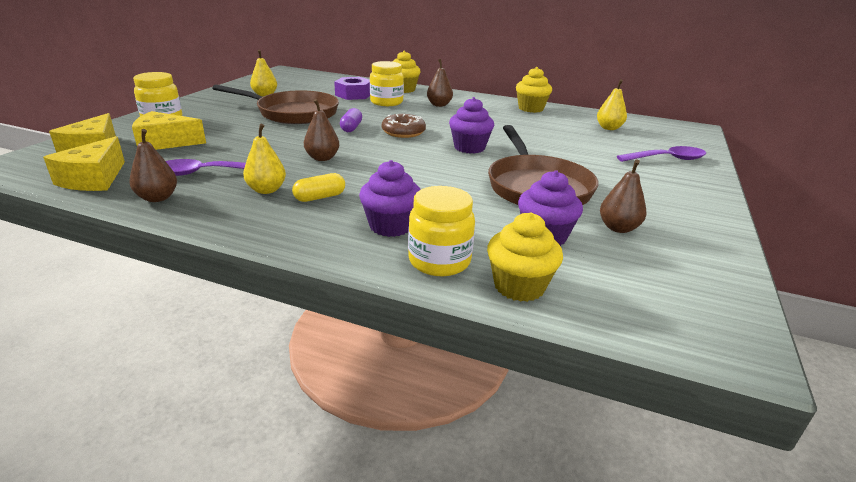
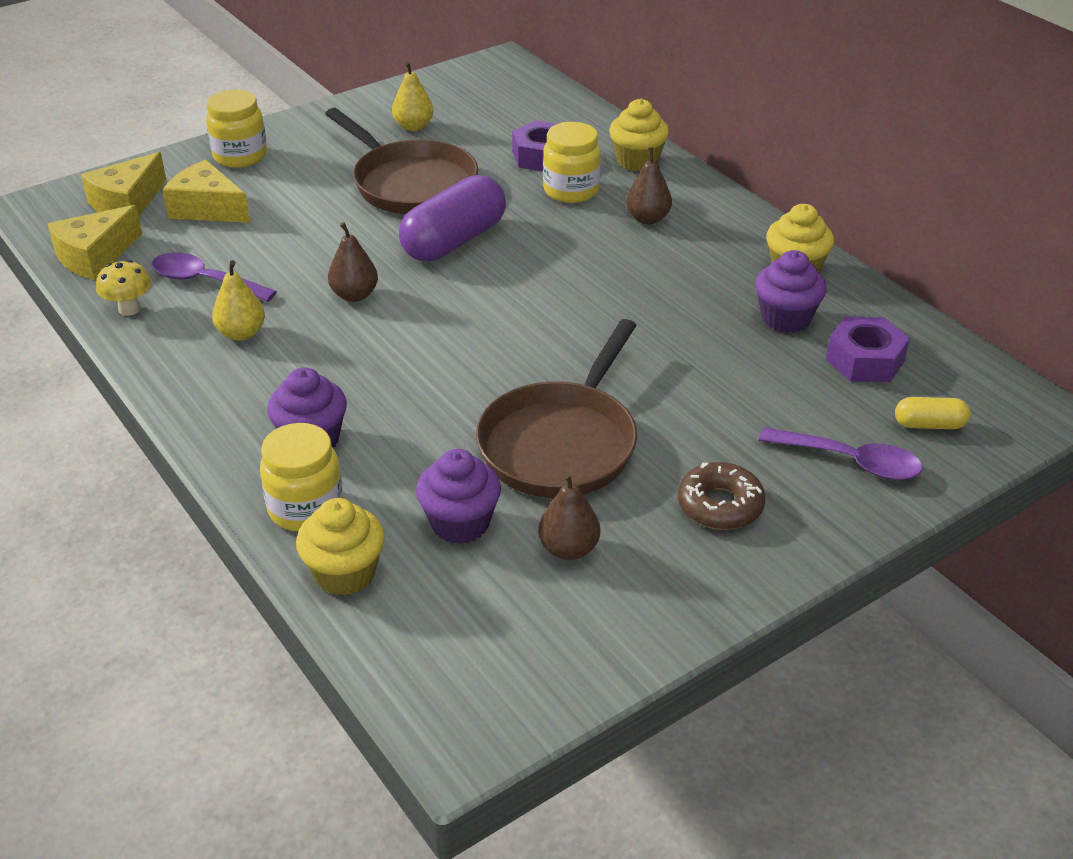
camera: 35 degrees right, 10 degrees up
brown pear [129,129,177,202] -> yellow mushroom [96,260,151,316]
yellow capsule [292,173,345,202] -> yellow capsule moved to [895,397,970,429]
purple capsule [340,108,362,132] -> purple capsule [399,175,506,261], size x2.10
brown donut [382,114,426,138] -> brown donut moved to [678,462,765,530]
purple cupcake [449,97,494,154] -> purple cupcake moved to [755,250,827,333]
yellow pear [597,79,627,130] -> purple nut [826,317,910,382]

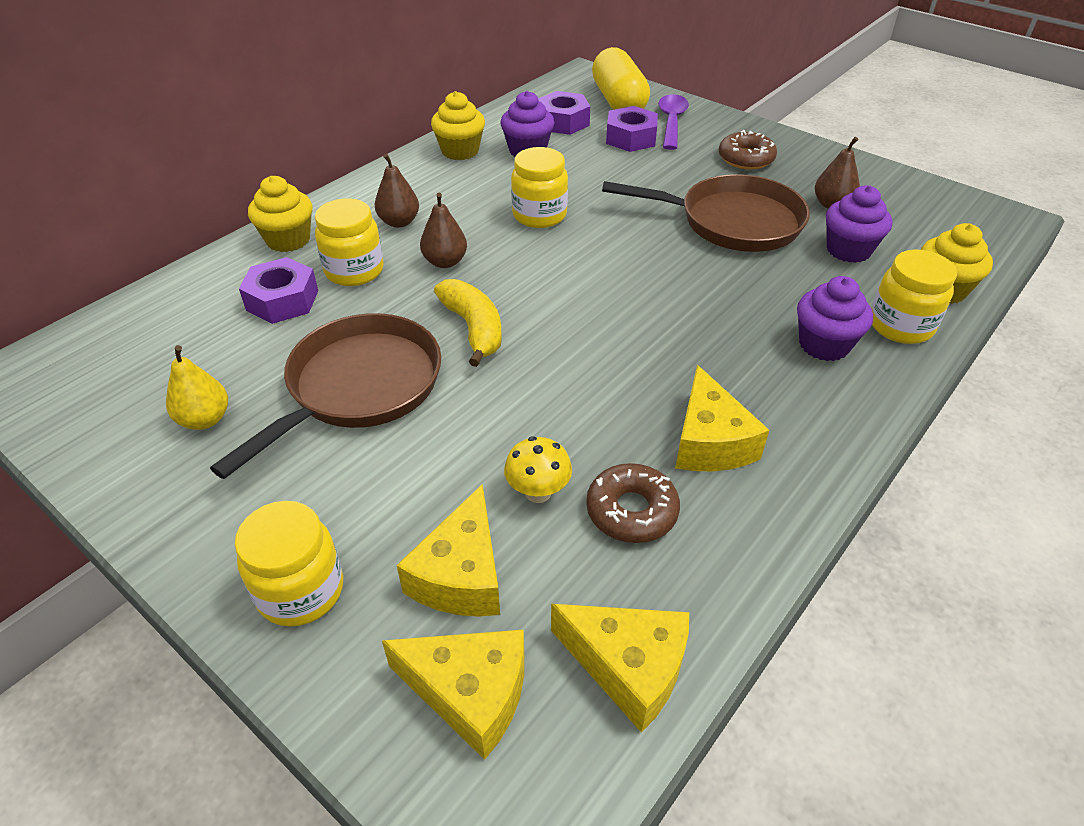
camera: 105 degrees left, 5 degrees up
yellow mushroom [96,260,151,316] -> yellow mushroom moved to [504,436,572,503]
purple spoon [152,252,277,302] -> brown donut [586,463,680,543]
yellow pear [212,260,265,341] -> yellow cheese [675,365,769,471]
brown pear [328,222,378,302] -> brown pear moved to [420,192,467,268]
purple capsule [399,175,506,261] -> yellow banana [434,279,502,367]
yellow capsule [895,397,970,429] -> yellow capsule [592,47,650,110], size x2.10
none -> yellow jar [511,147,568,228]
none -> purple nut [606,106,658,152]

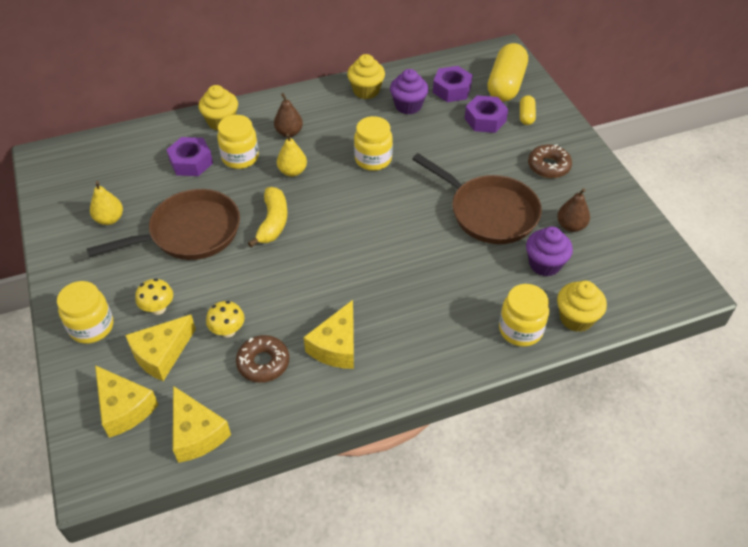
camera: 30 degrees right, 5 degrees up
brown pear [420,192,467,268] -> yellow pear [277,133,307,177]
purple spoon [658,94,689,150] -> yellow capsule [520,95,536,125]
purple cupcake [797,276,873,361] -> none
none -> yellow mushroom [135,278,173,315]

